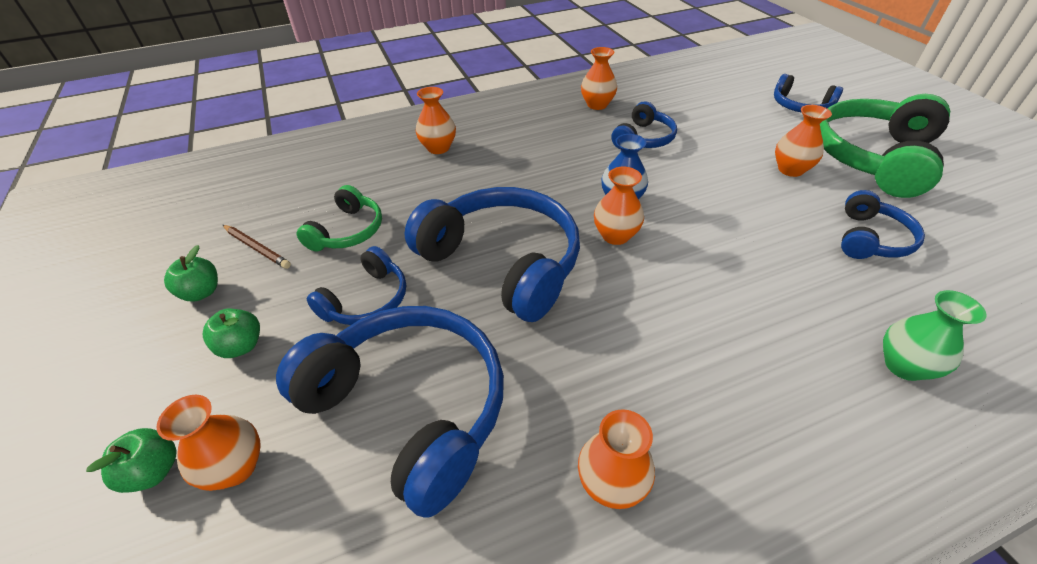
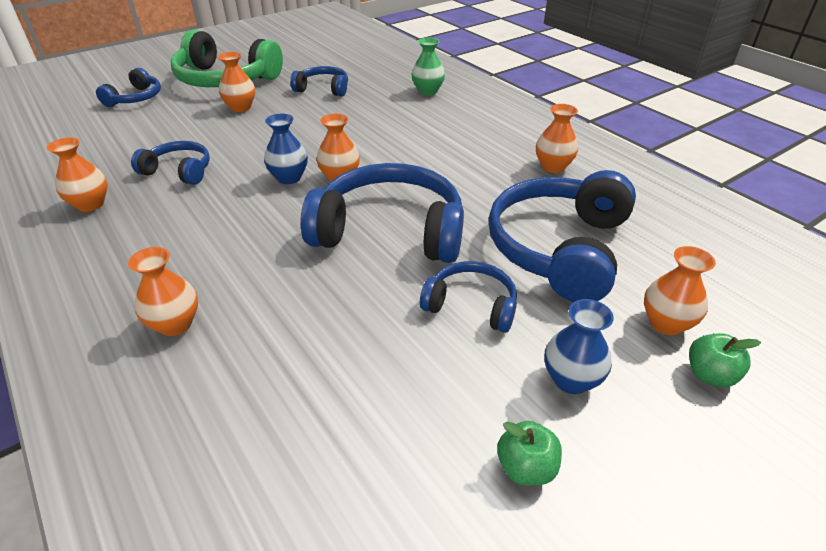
camera: 105 degrees left, 5 degrees down
green apple [203,308,260,358] -> blue vase [545,299,614,394]
brown pencil [223,225,291,269] -> none
green headphones [297,185,382,252] -> none
blue headphones [404,187,580,322] -> blue headphones turned 75 degrees clockwise [301,163,464,263]

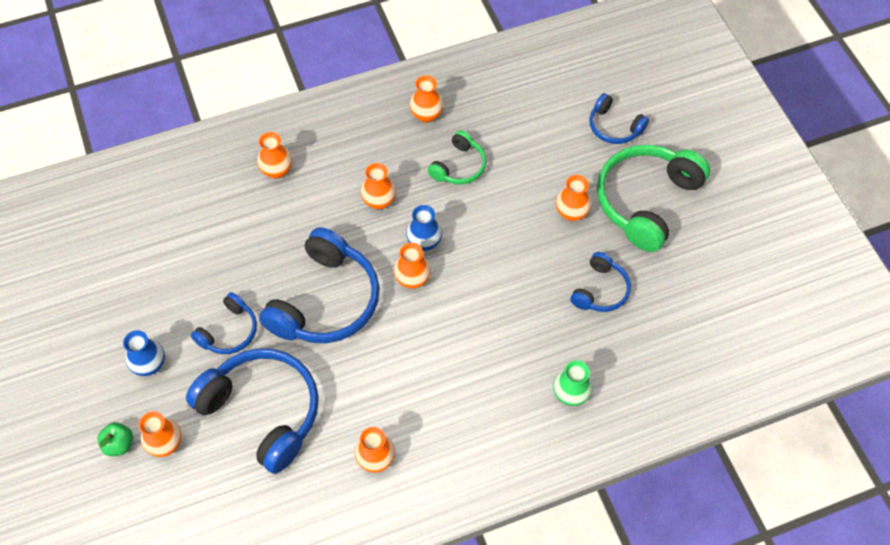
camera: 105 degrees right, 20 degrees up
blue headphones [131,141,210,185] -> green headphones [427,130,486,185]
green apple [497,421,562,486] -> none
none -> orange vase [361,163,396,210]

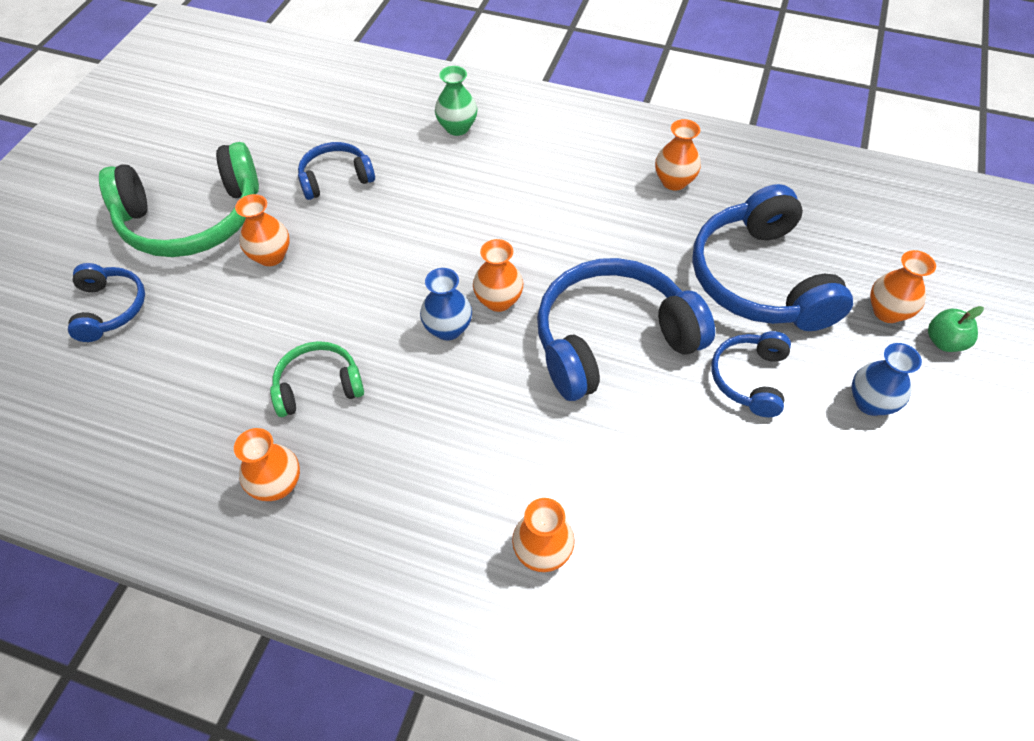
camera: 140 degrees left, 5 degrees down
blue headphones [191,292,257,354] -> blue headphones turned 60 degrees counterclockwise [711,331,791,417]
orange vase [361,163,396,210] -> none

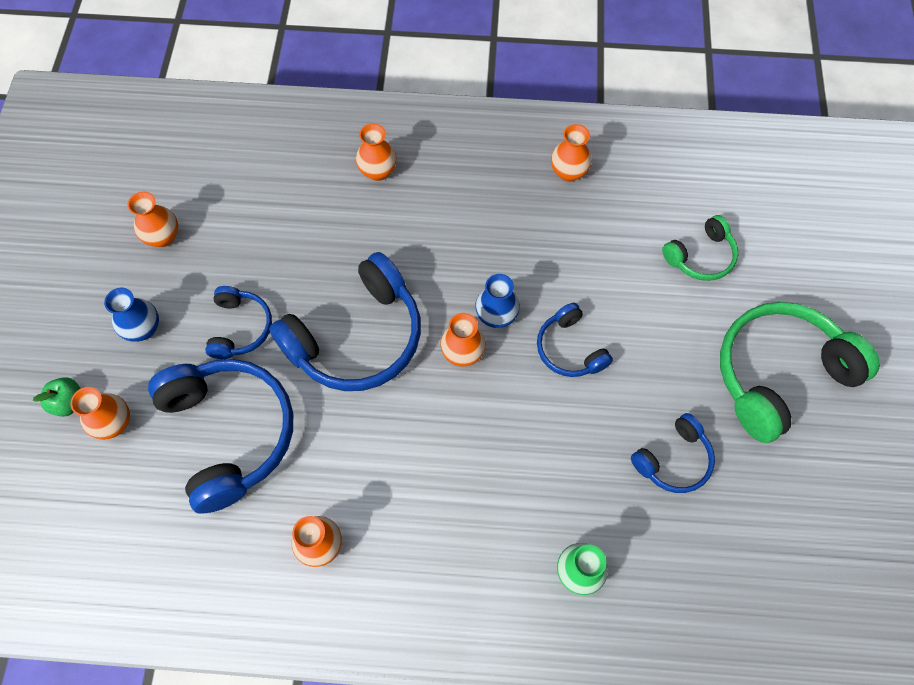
camera: 165 degrees right, 10 degrees up
blue headphones [68,263,145,342] -> blue headphones moved to [537,303,613,377]
orange vase [235,194,290,266] -> orange vase moved to [128,191,178,247]
green headphones [270,341,364,417] -> green headphones moved to [662,215,738,281]

